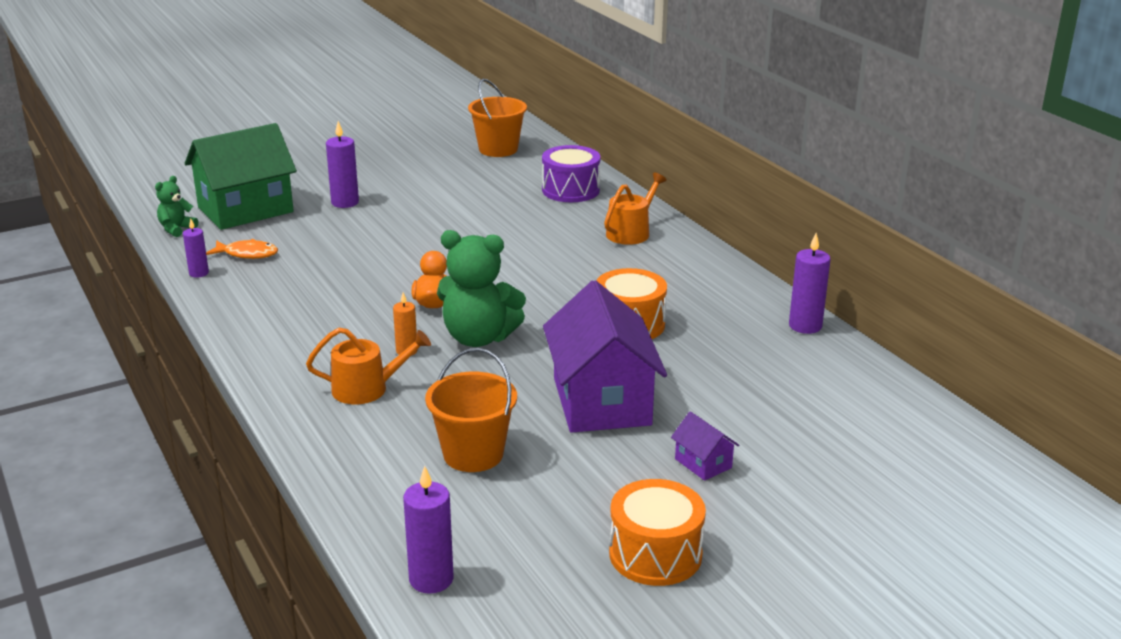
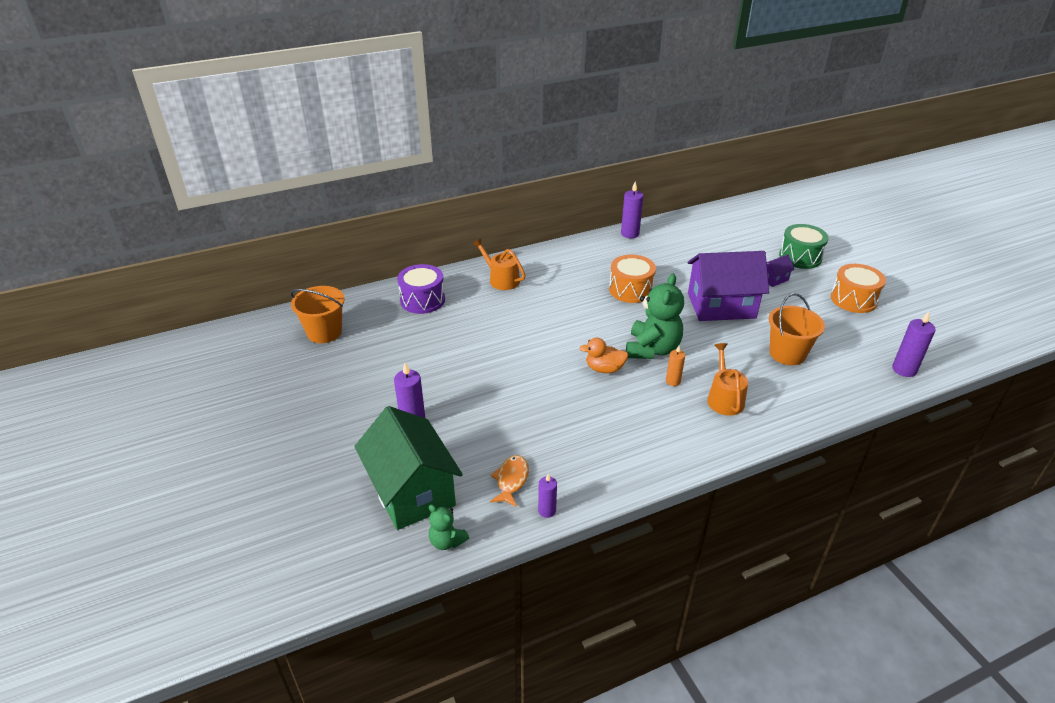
camera: 85 degrees left, 10 degrees up
none -> green drum [779,224,829,269]

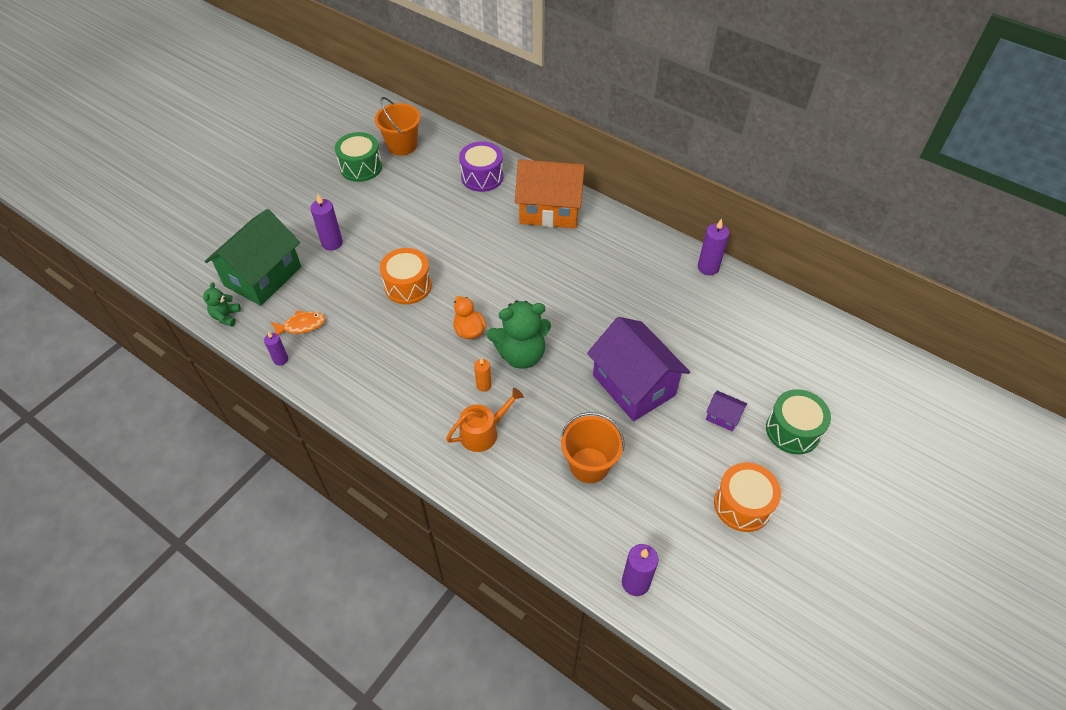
camera: 60 degrees right, 15 degrees up
orange watering can [472,239,526,290] -> orange house [515,159,585,228]
orange drum [609,255,656,303] -> orange drum moved to [380,248,432,304]
none -> green drum [335,132,382,182]

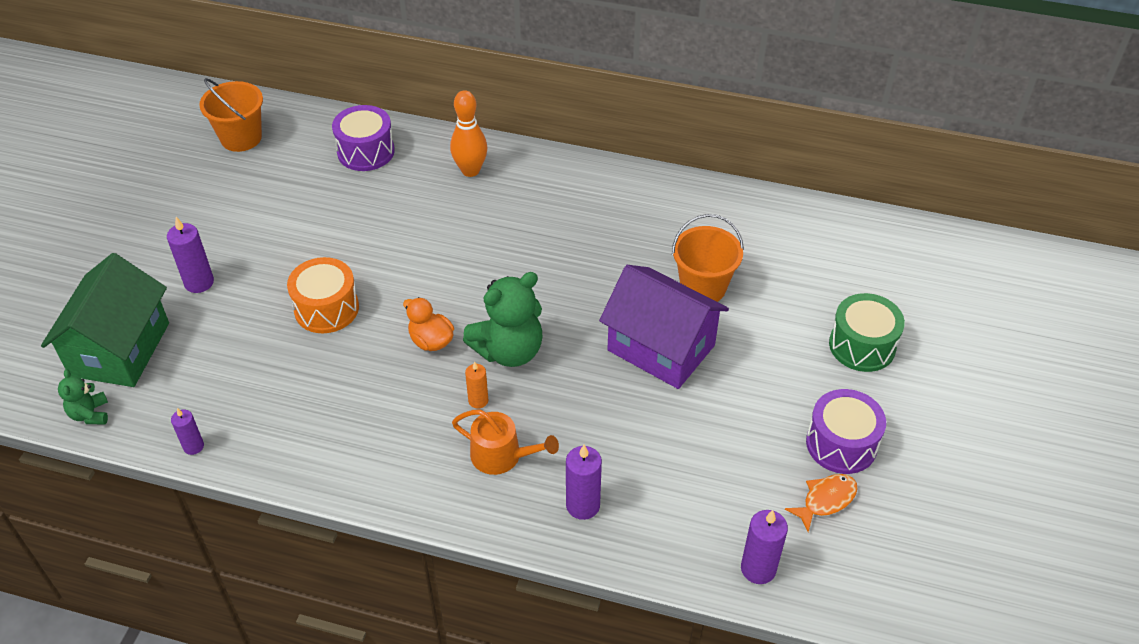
camera: 20 degrees left, 5 degrees down
orange fish [271,310,325,335] -> orange fish moved to [785,474,858,532]
green drum [335,132,382,182] -> none
orange watering can [446,388,524,452] -> orange watering can turned 75 degrees clockwise [452,409,559,475]
orange house [515,159,585,228] -> orange bowling pin [450,90,488,177]
orange bucket [561,412,625,483] -> orange bucket moved to [672,214,744,302]
purple candle [698,218,729,275] -> purple candle moved to [566,445,602,520]
purple house [706,391,747,432] -> none
orange drum [714,462,781,532] -> purple drum [806,389,886,474]

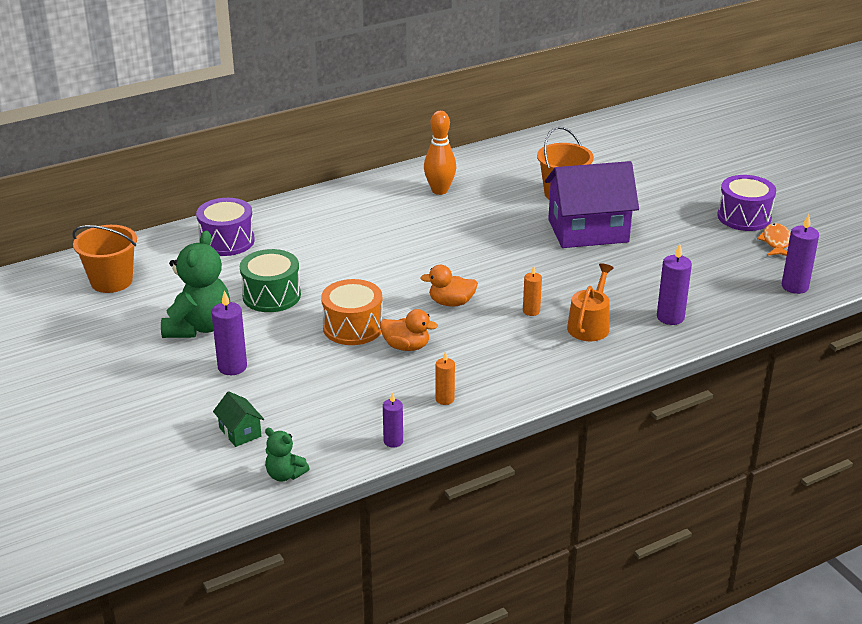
camera: 45 degrees left, 15 degrees down
green house [41,253,169,387] -> green house [213,391,264,447], size x0.42
orange bowling pin [450,90,488,177] -> orange bowling pin moved to [424,111,456,195]
orange watering can [452,409,559,475] -> orange watering can turned 45 degrees counterclockwise [567,263,614,341]
green teddy bear [463,272,542,367] -> green teddy bear moved to [161,231,230,338]
green drum [829,293,905,372] -> green drum moved to [240,249,301,312]
none -> orange duck [380,309,438,351]
none -> orange candle [436,351,455,405]

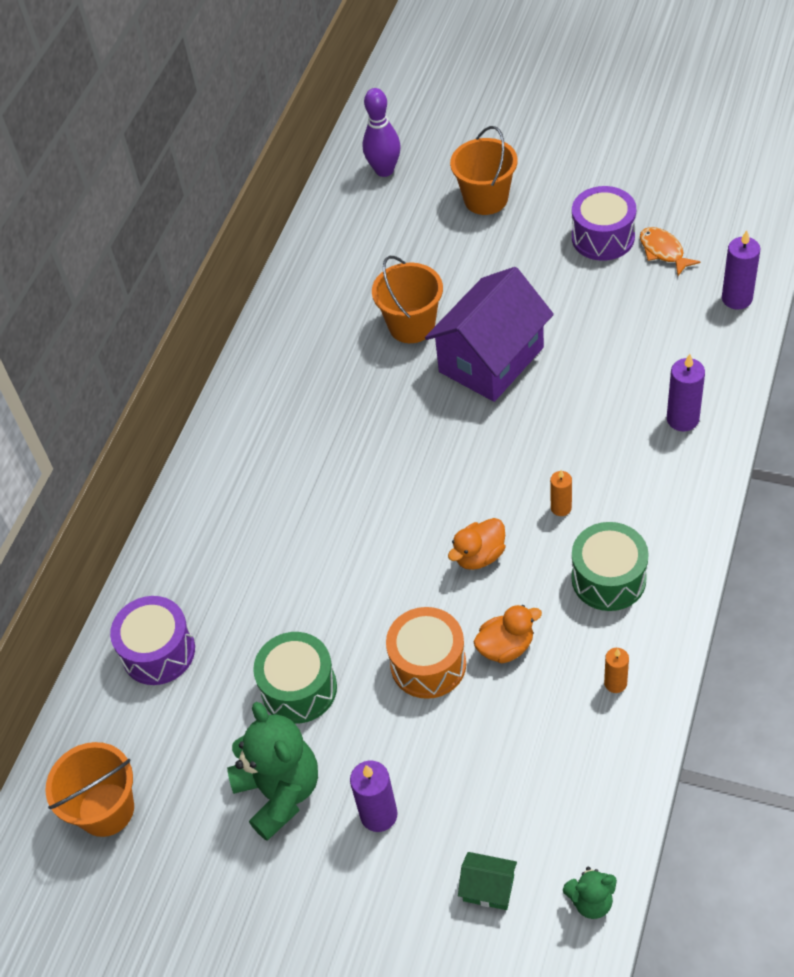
camera: 35 degrees left, 20 degrees up
purple candle [383,392,403,448] -> none
orange bowling pin [424,111,456,195] -> none
orange watering can [567,263,614,341] -> none
none -> purple bowling pin [363,88,401,177]
none -> orange bucket [450,126,518,215]
none -> green drum [572,522,649,611]

